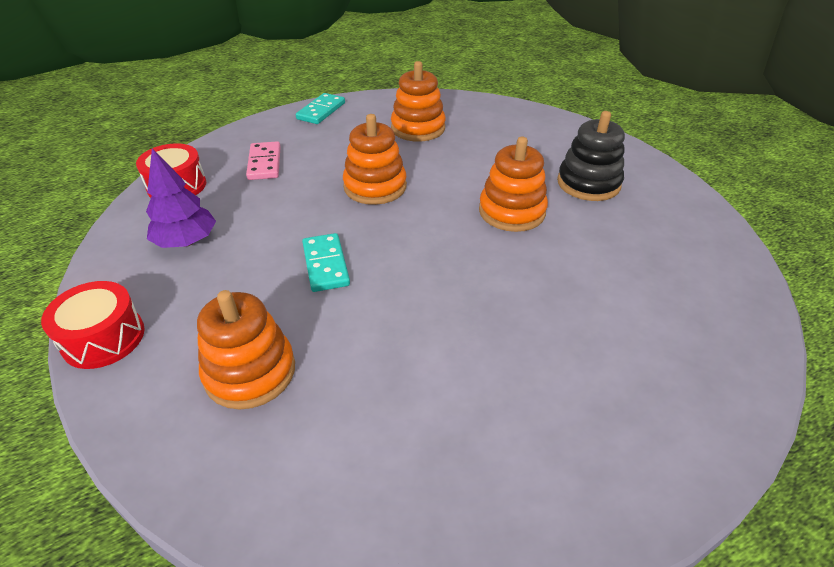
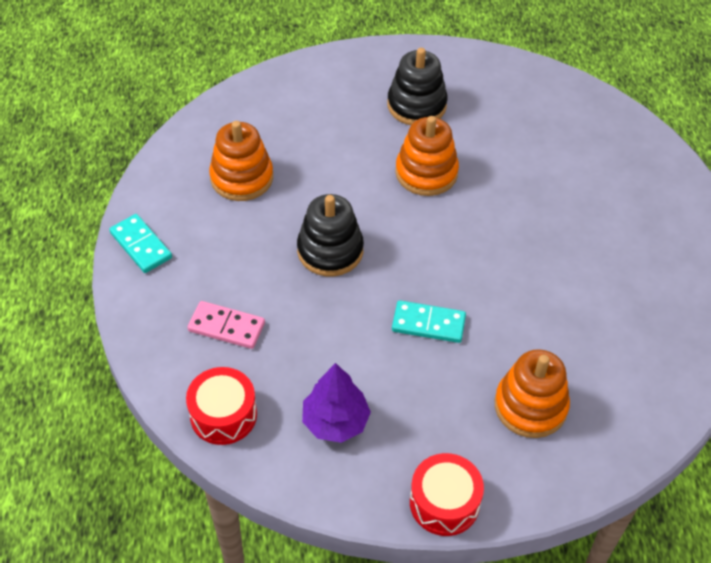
camera: 65 degrees left, 10 degrees up
orange stacking toy [343,114,407,205] -> black stacking toy [297,194,364,276]

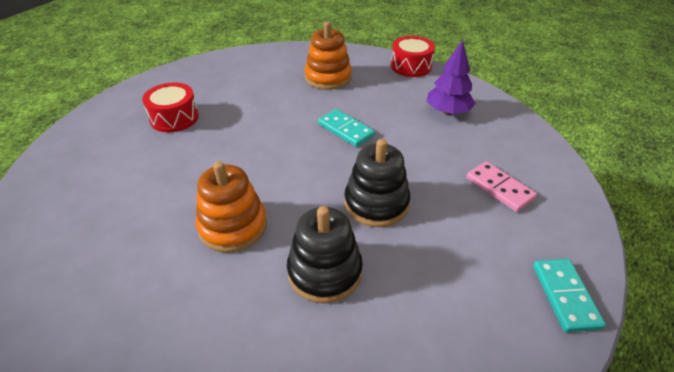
camera: 145 degrees left, 10 degrees down
red drum [186,367,257,445] -> red drum moved to [142,82,199,132]
orange stacking toy [209,121,273,201] -> none
black stacking toy [387,48,448,125] -> black stacking toy moved to [287,206,363,303]

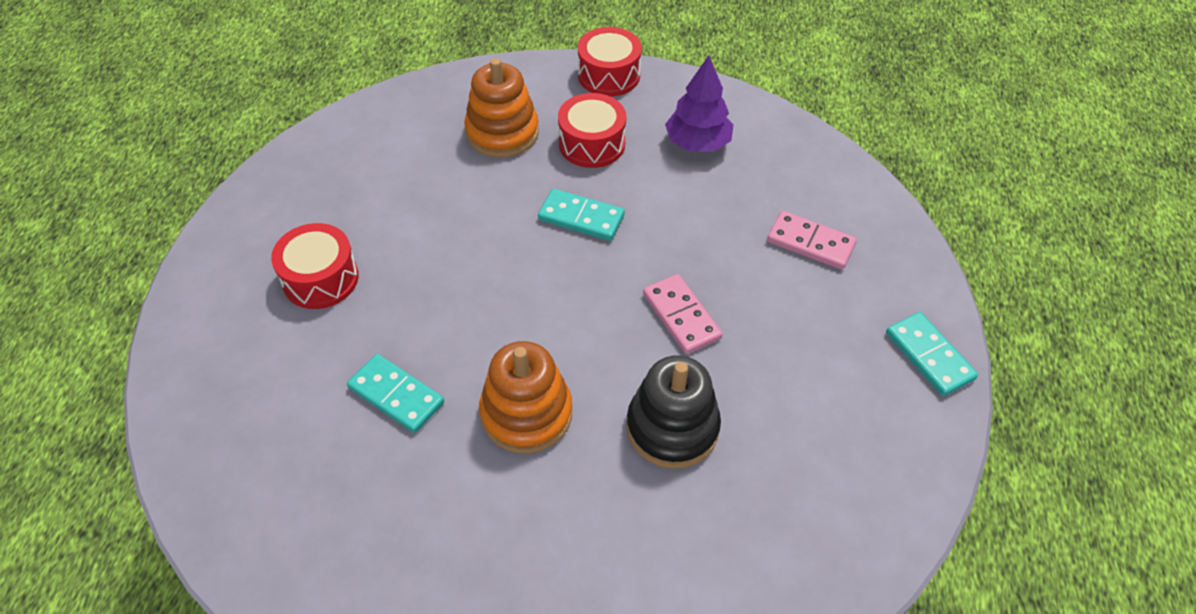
camera: 25 degrees left, 10 degrees up
black stacking toy [344,139,410,227] -> pink domino [643,274,723,354]
none -> turquoise domino [347,354,444,433]
none -> red drum [558,93,626,168]

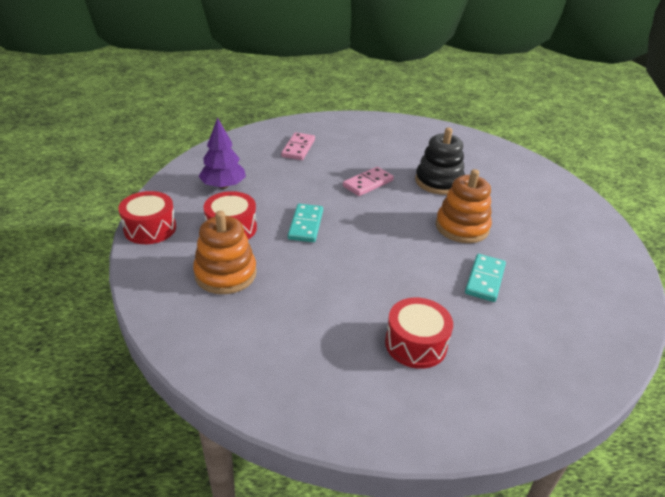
camera: 105 degrees left, 15 degrees down
turquoise domino [886,312,978,397] -> none

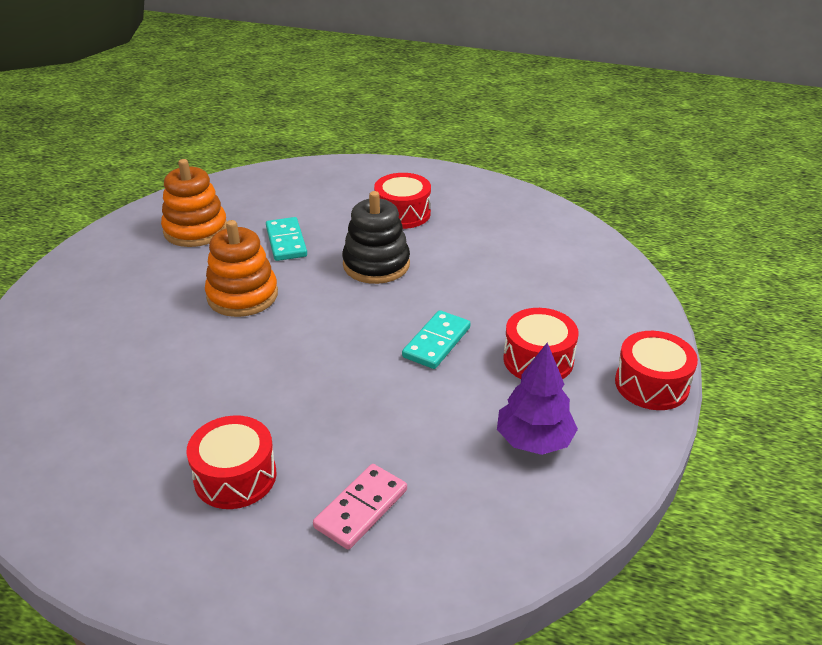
camera: 155 degrees left, 0 degrees up
orange stacking toy [193,211,257,294] -> orange stacking toy moved to [161,159,227,247]
pink domino [343,167,394,196] -> none
black stacking toy [415,127,465,195] -> black stacking toy moved to [342,191,410,284]
turquoise domino [465,254,506,302] -> turquoise domino turned 60 degrees counterclockwise [266,217,307,261]
none -> red drum [186,415,276,509]

